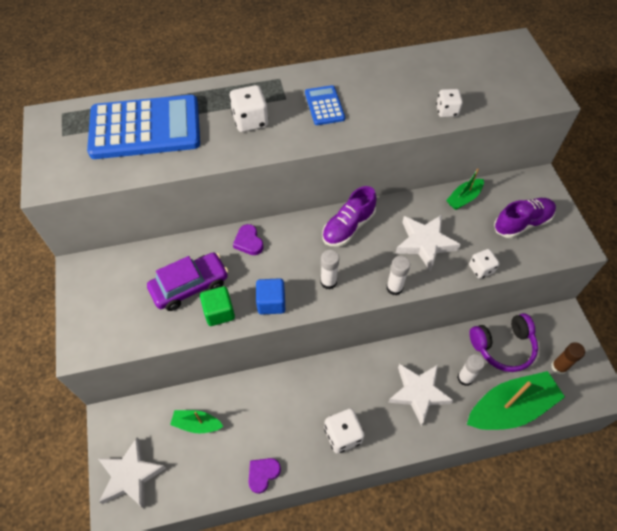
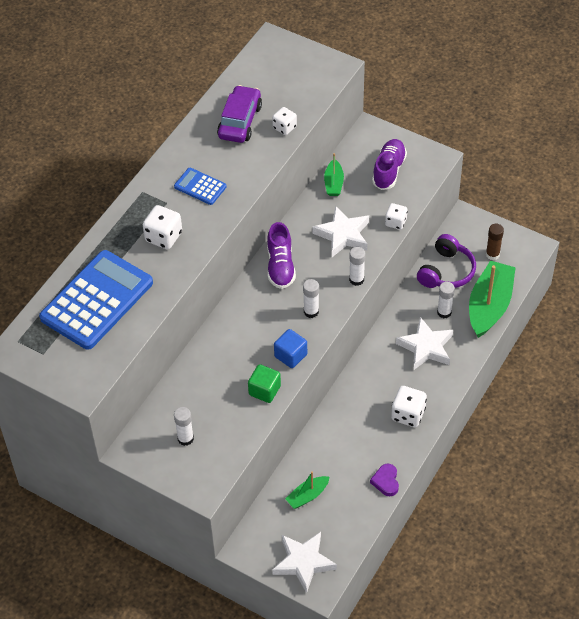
camera: 45 degrees left, 5 degrees down
purple car [147,252,229,311] -> purple car moved to [217,85,262,143]
purple heart [233,224,264,255] -> none
none -> white glue stick [174,407,194,446]

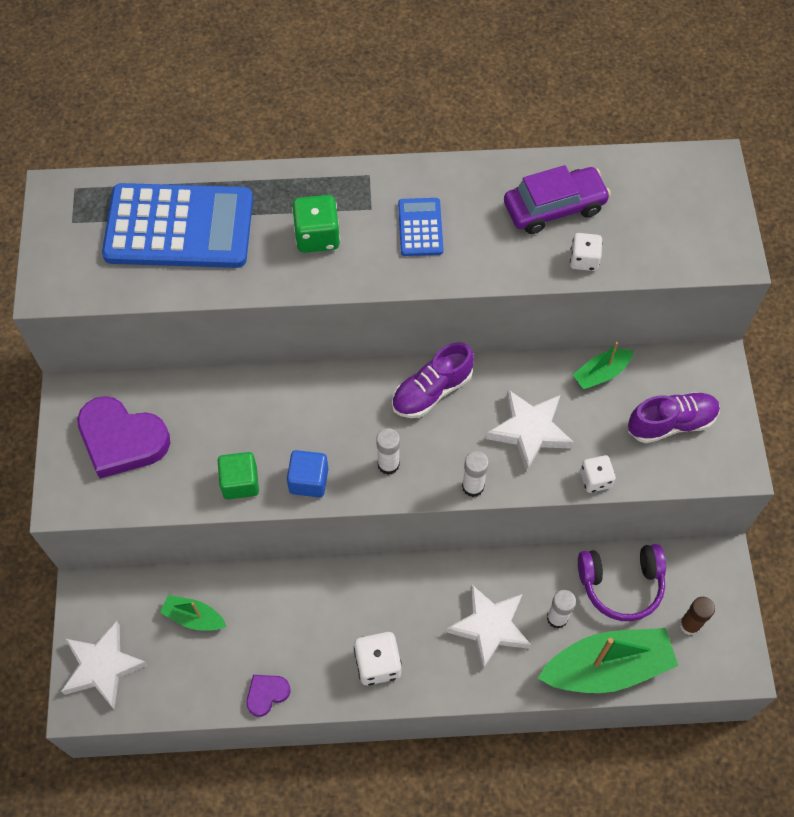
camera: 55 degrees right, 10 degrees up
white dice [143,205,182,249] -> green dice [292,195,340,253]
white glue stick [174,407,194,446] -> purple heart [77,396,170,479]

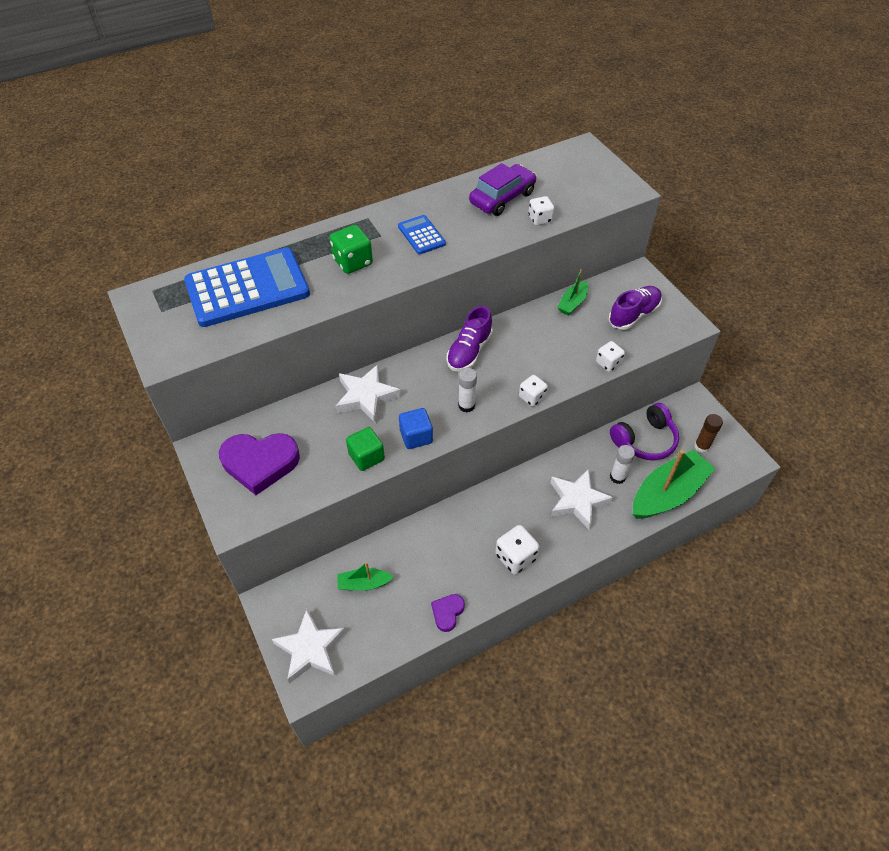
camera: 25 degrees left, 10 degrees down
white glue stick [462,451,489,497] -> white dice [519,375,548,407]
white star [486,390,574,472] -> white star moved to [335,364,401,424]

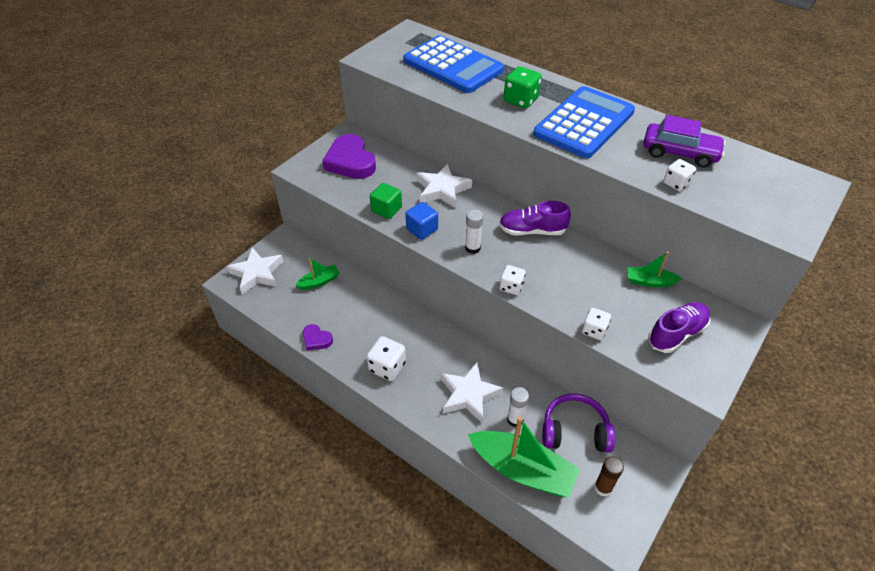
camera: 65 degrees right, 5 degrees down
green boat [338,562,394,590] -> green boat turned 90 degrees clockwise [295,258,340,290]
blue calculator [398,215,446,254] -> blue calculator [533,86,635,158], size x2.15
purple heart [431,594,465,632] -> purple heart turned 150 degrees counterclockwise [303,324,333,351]
purple shoe [608,286,662,330] -> purple shoe turned 60 degrees counterclockwise [648,302,710,353]
purple headphones [610,403,679,460] -> purple headphones turned 150 degrees clockwise [542,394,615,453]

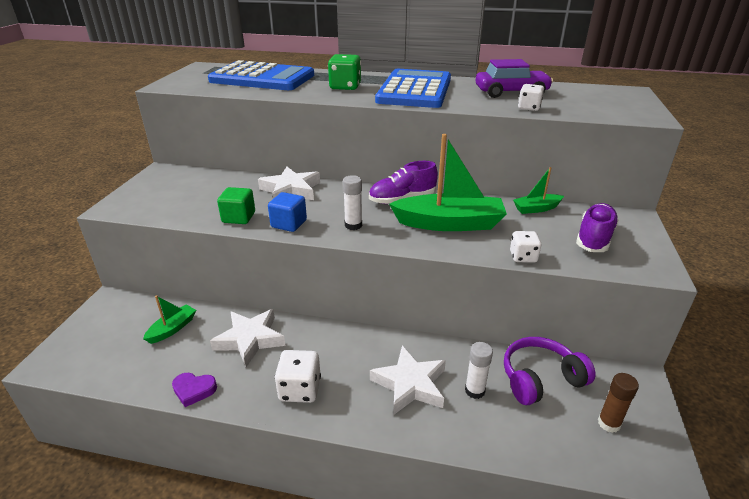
camera: 25 degrees left, 15 degrees down
white star [226,247,283,294] -> white star moved to [210,309,285,367]
purple heart [322,134,376,179] -> none
green boat [468,416,580,498] -> green boat moved to [389,134,507,231]
white dice [500,265,526,295] -> none

